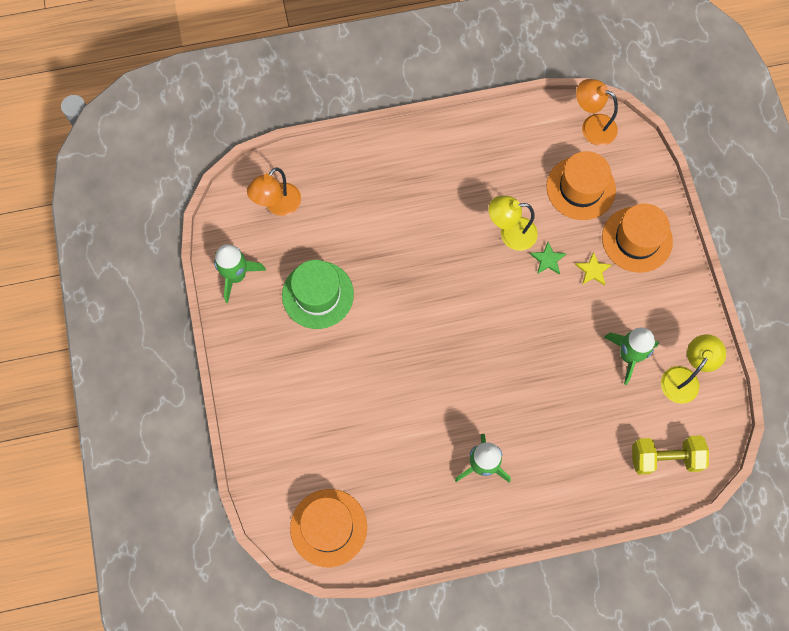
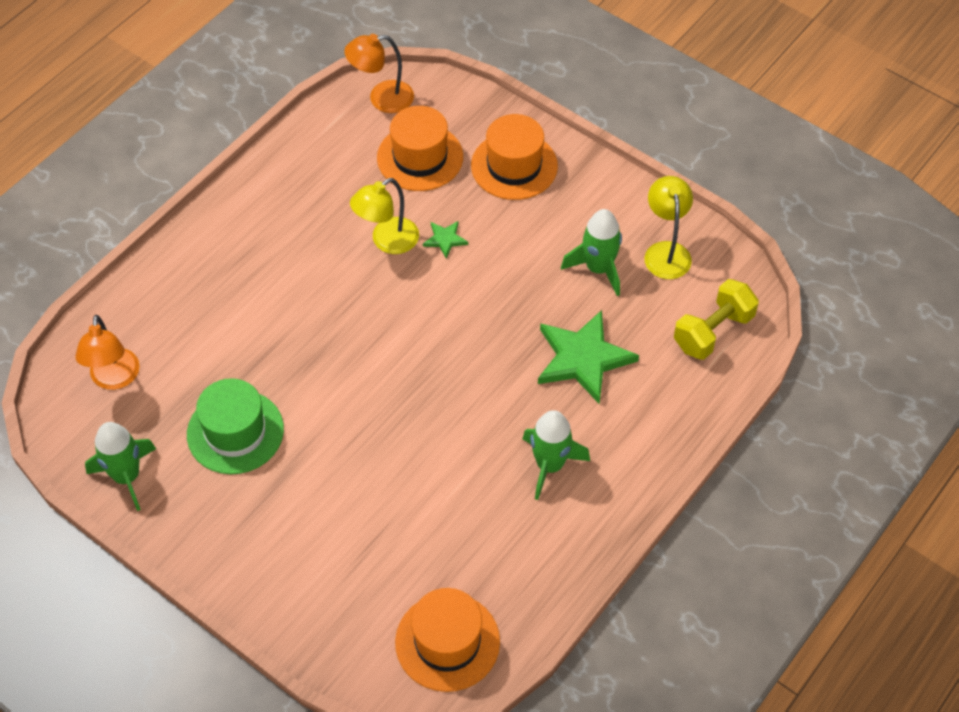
camera: 40 degrees left, 15 degrees down
yellow star [575,252,612,285] -> none
none -> green star [538,310,639,404]

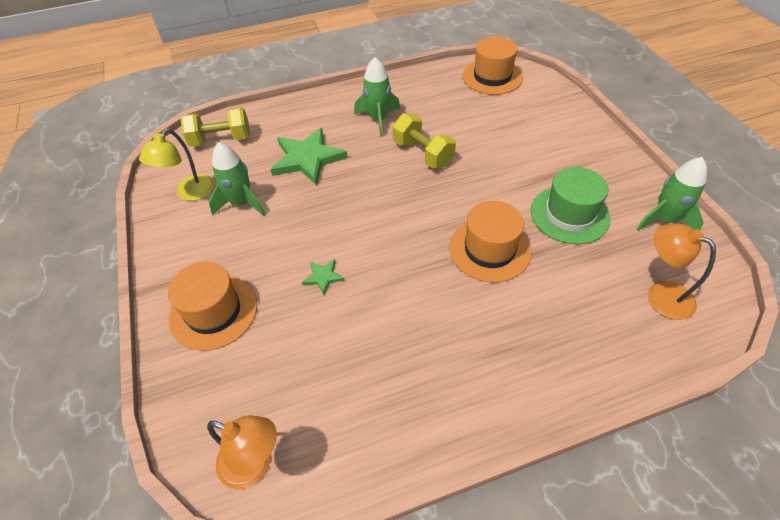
camera: 145 degrees left, 5 degrees down
orange lamp [76,315,140,390] -> orange lamp turned 75 degrees counterclockwise [648,224,716,320]
yellow lamp [350,178,419,254] -> none
orange hat [377,106,463,191] -> orange hat moved to [449,201,531,282]
none -> yellow dumbbell [393,113,456,168]

